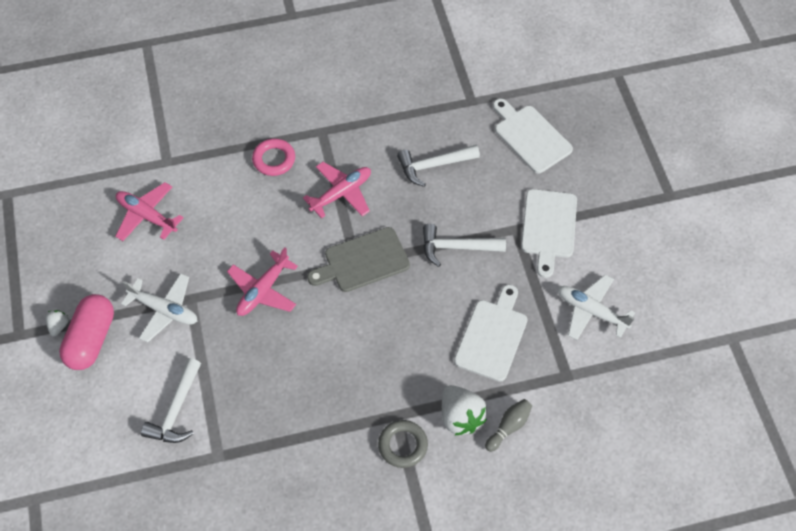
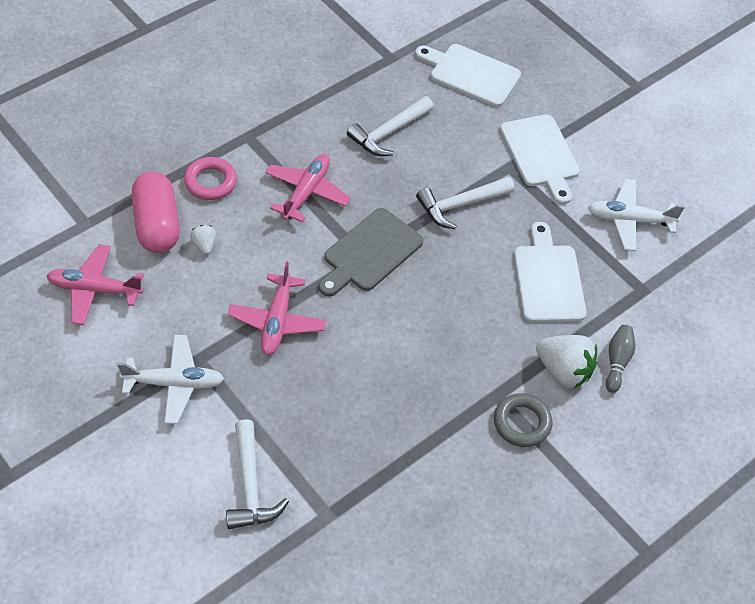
camera: 30 degrees left, 5 degrees down
white strawberry [45,310,69,336] -> white strawberry moved to [190,225,216,255]
pink capsule [59,294,114,370] -> pink capsule moved to [132,171,180,253]

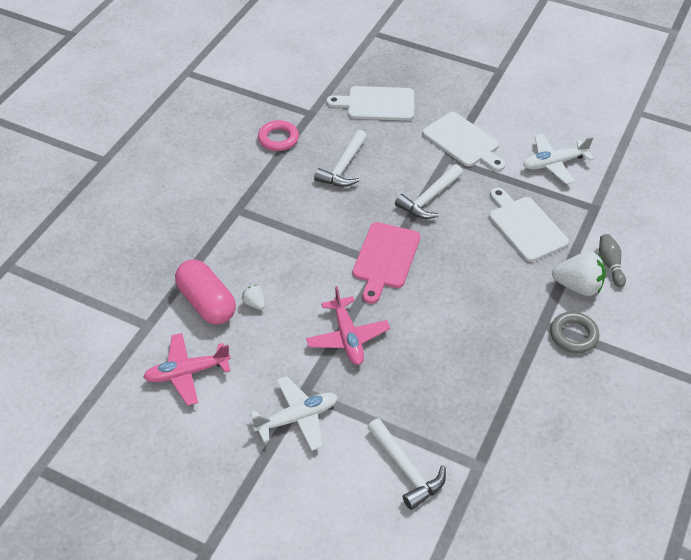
camera: 20 degrees left, 5 degrees down
pink ring [184,157,237,200] -> pink ring moved to [258,120,299,151]
pink plane [265,154,351,223] -> none
grey cutting board [319,208,423,296] -> pink cutting board [353,222,420,304]

